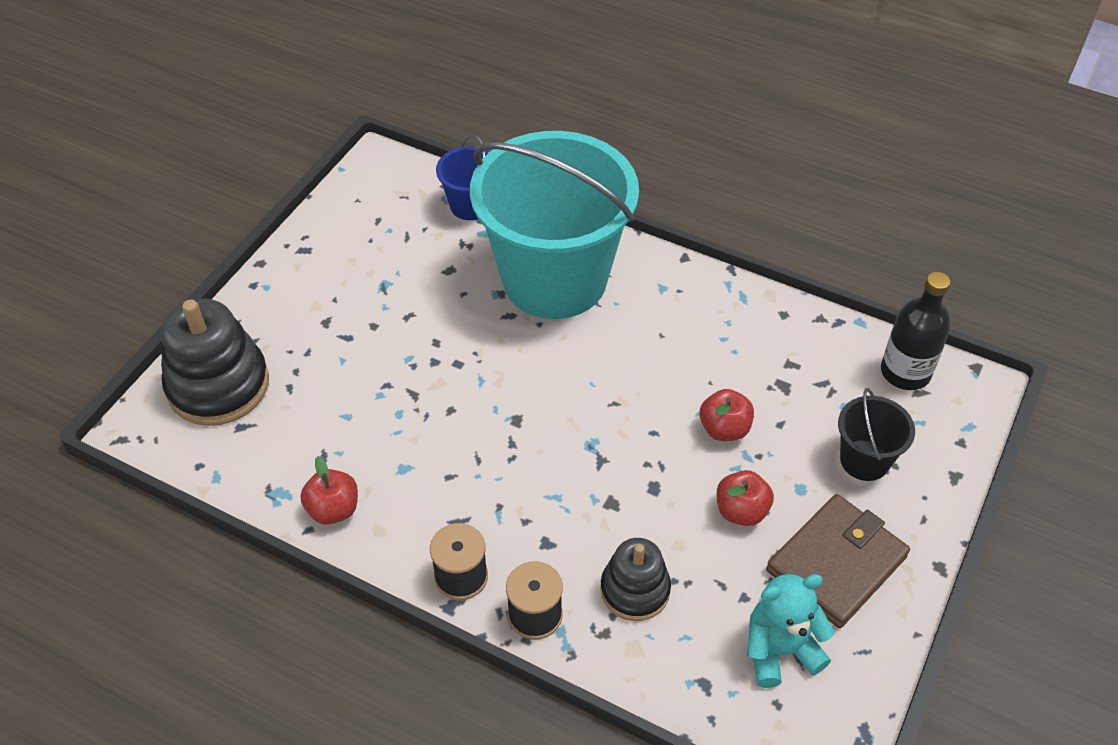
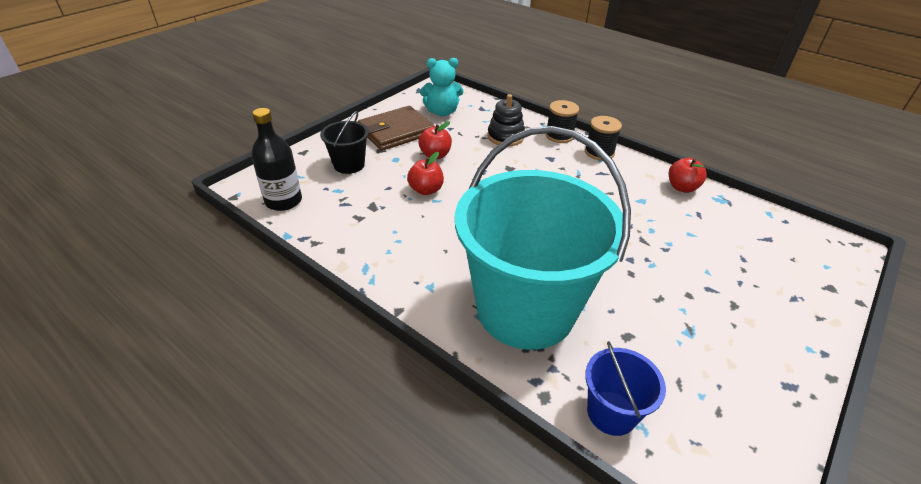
camera: 170 degrees left, 10 degrees down
black stacking toy [161,299,269,426] -> none

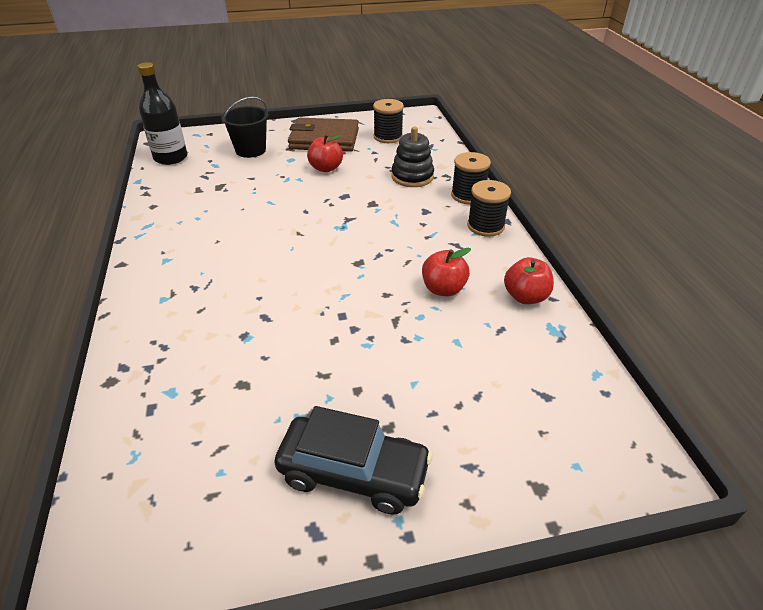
camera: 40 degrees right, 0 degrees up
red apple [407,152,444,195] -> red apple moved to [422,248,471,296]
turquoise teddy bear [420,58,464,116] -> black spool [373,99,404,143]
turquoise bucket [455,126,631,350] -> none
blue bucket [585,341,666,436] -> none
none -> black car [274,406,433,515]

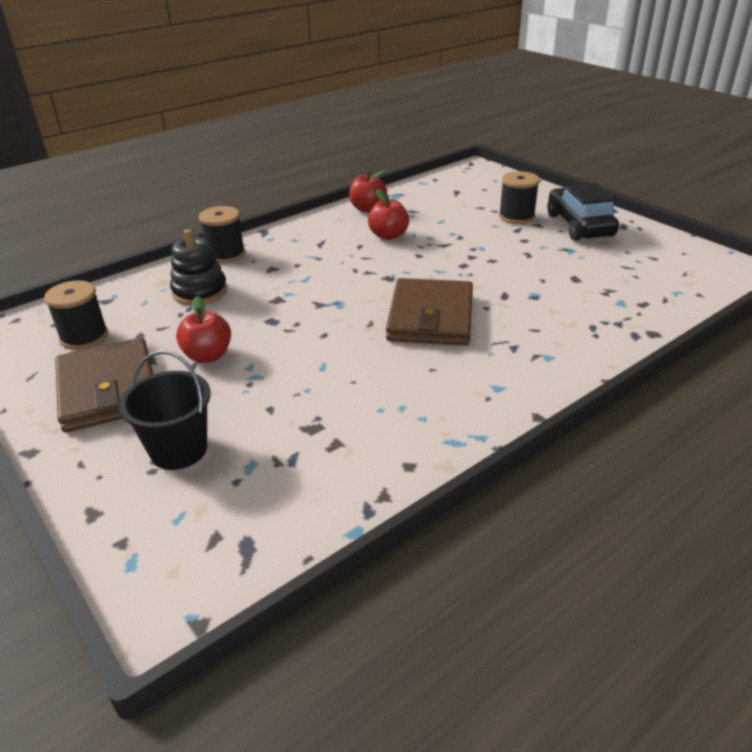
camera: 115 degrees left, 5 degrees down
black bottle [137,62,187,165] -> none
black spool [467,180,511,237] -> black spool moved to [499,171,540,224]
none -> brown wallet [386,278,473,346]

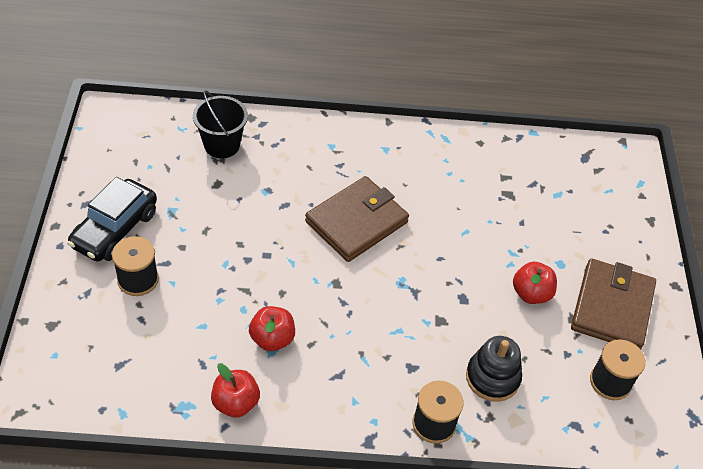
camera: 145 degrees left, 15 degrees up
black bucket [119,350,211,470] -> black bucket moved to [193,90,248,158]

